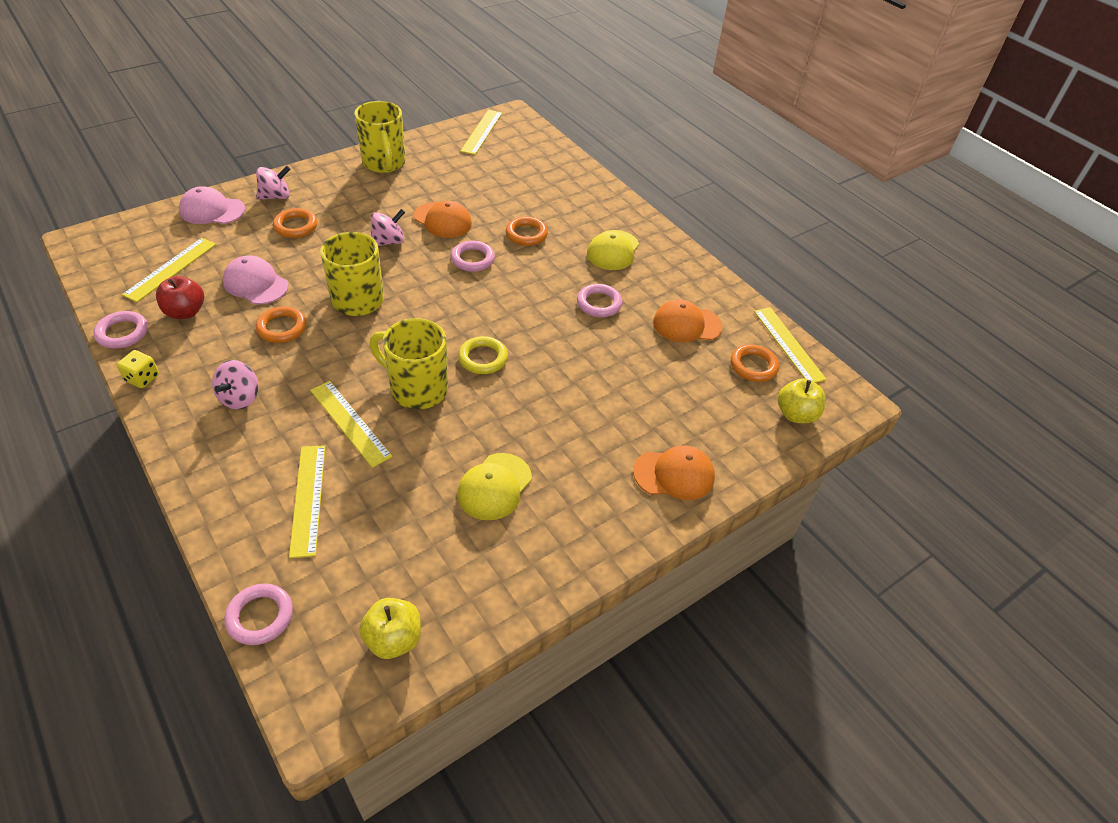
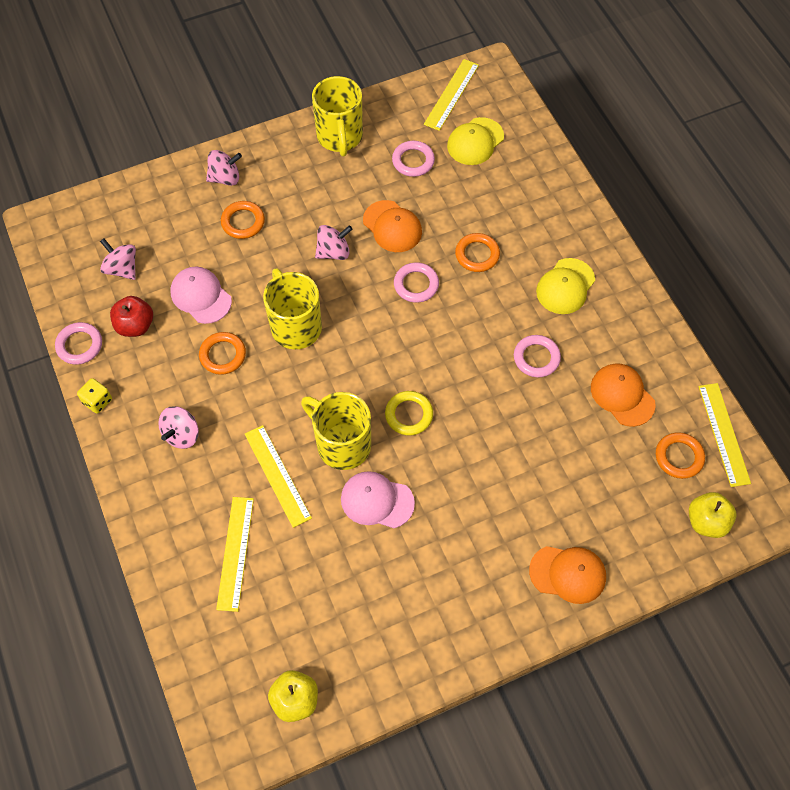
camera: 15 degrees right, 15 degrees up
yellow ruler [122,238,216,302] -> pink spinning top [100,238,136,280]
pink cap [179,186,245,224] -> pink cap moved to [341,471,415,528]
pink ring [224,583,293,645] -> pink ring moved to [392,141,435,177]
yellow cap [457,453,532,520] -> yellow cap moved to [447,117,504,165]
orange cap [653,299,722,342] -> orange cap turned 45 degrees clockwise [591,363,656,427]

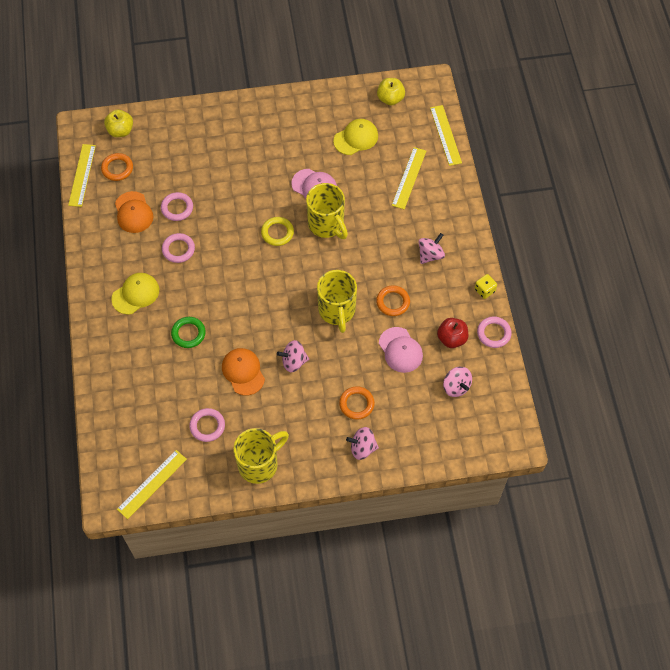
camera: 165 degrees left, 0 degrees up
yellow ruler [245,425,312,528] -> yellow ruler moved to [430,105,462,166]
yellow mug [312,76,363,157] -> yellow mug turned 45 degrees clockwise [233,428,289,484]
pink ring [394,262,439,303] -> pink ring moved to [161,192,193,221]
yellow cap [447,117,504,165] -> yellow cap moved to [333,119,378,155]
orange ring [455,233,500,272] -> green ring [171,317,206,348]
orange cap [529,546,606,604] -> none

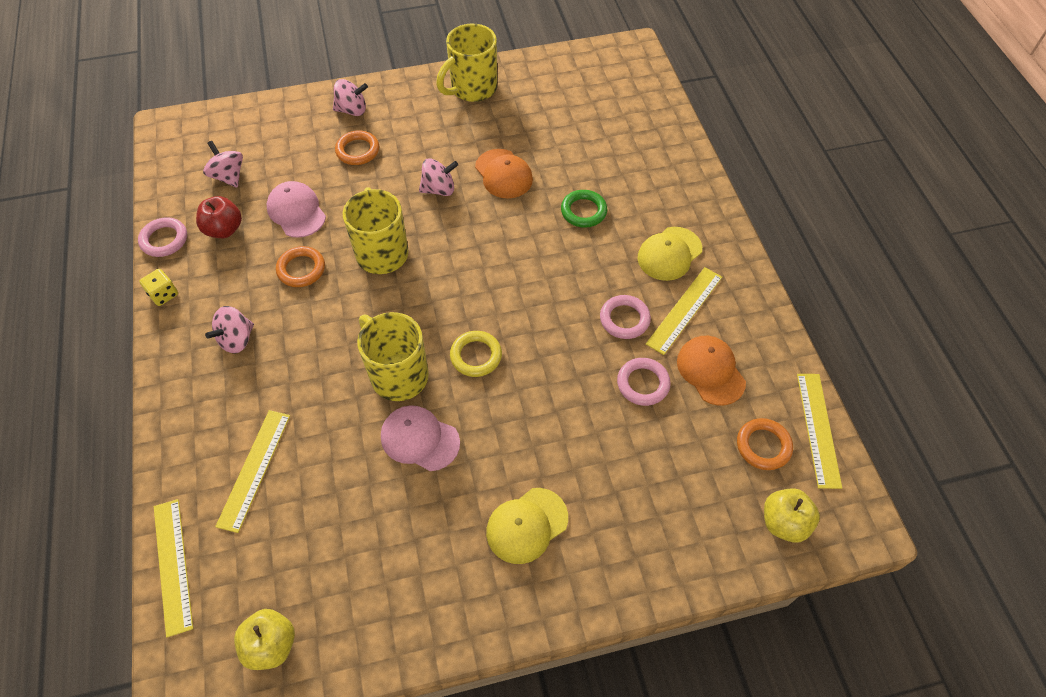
camera: 175 degrees right, 5 degrees down
yellow ruler [117,450,187,519] -> yellow ruler moved to [646,267,722,355]
pink ring [189,408,225,442] -> none
yellow cap [333,119,378,155] -> yellow cap moved to [486,488,568,564]

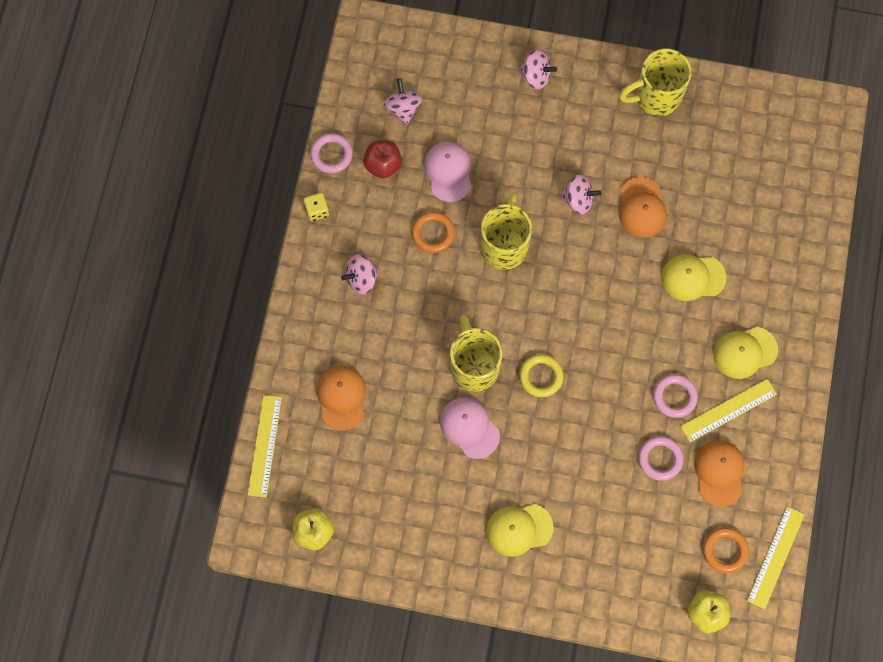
camera: 25 degrees right, 15 degrees up
yellow ruler [215,410,290,533] -> orange cap [317,366,366,431]
orange ring [335,130,379,165] -> none
green ring [561,190,607,228] -> yellow cap [661,254,726,301]

